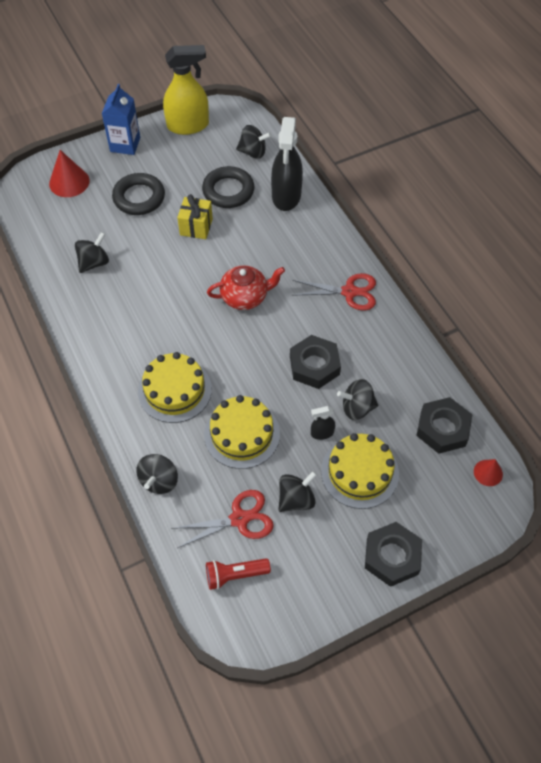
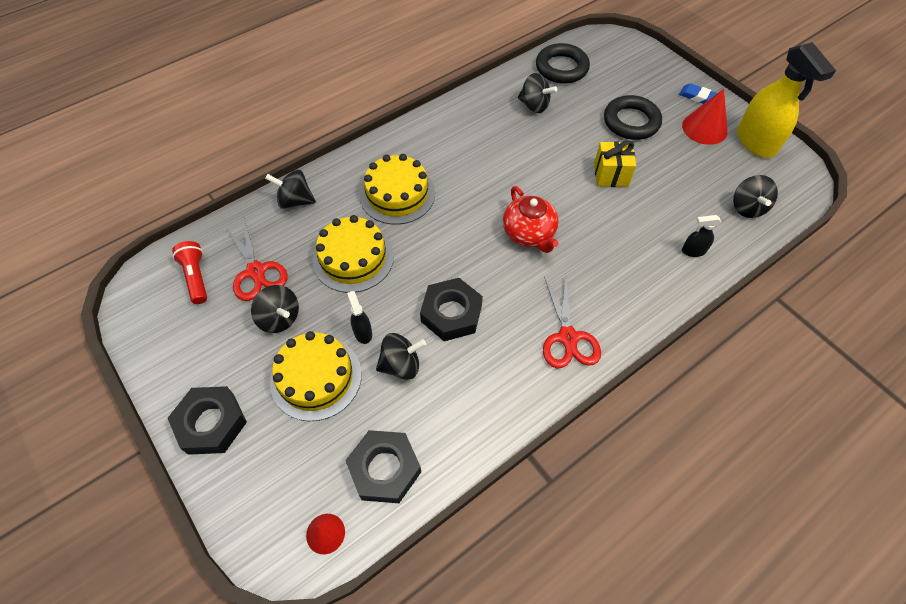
camera: 80 degrees right, 0 degrees up
red cone [49,150,90,197] -> red cone moved to [682,89,728,145]
blue carton [102,84,140,155] -> blue eraser [679,83,717,104]
black ring [202,166,254,208] -> black ring moved to [536,43,590,84]
black spray bottle [271,117,303,211] -> black spray bottle [682,215,722,257], size x0.45
black spinning top [337,379,378,420] -> black spinning top turned 90 degrees clockwise [376,333,426,380]

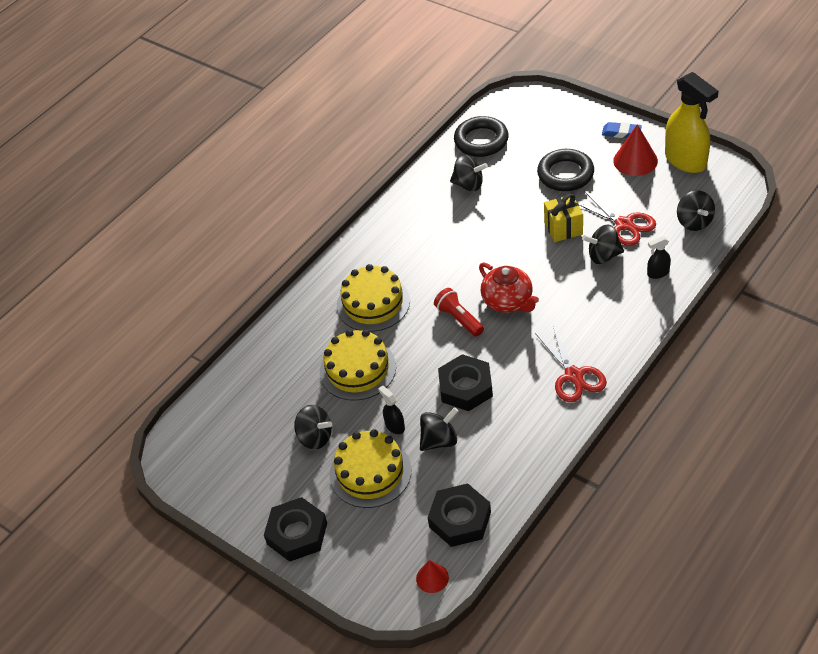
camera: 10 degrees left, 10 degrees down
red flashlight [172,241,207,304] -> red flashlight moved to [434,288,484,337]
red scissors [226,218,288,301] -> red scissors moved to [578,191,656,246]
black spinning top [265,170,316,209] -> black spinning top moved to [582,225,624,264]

